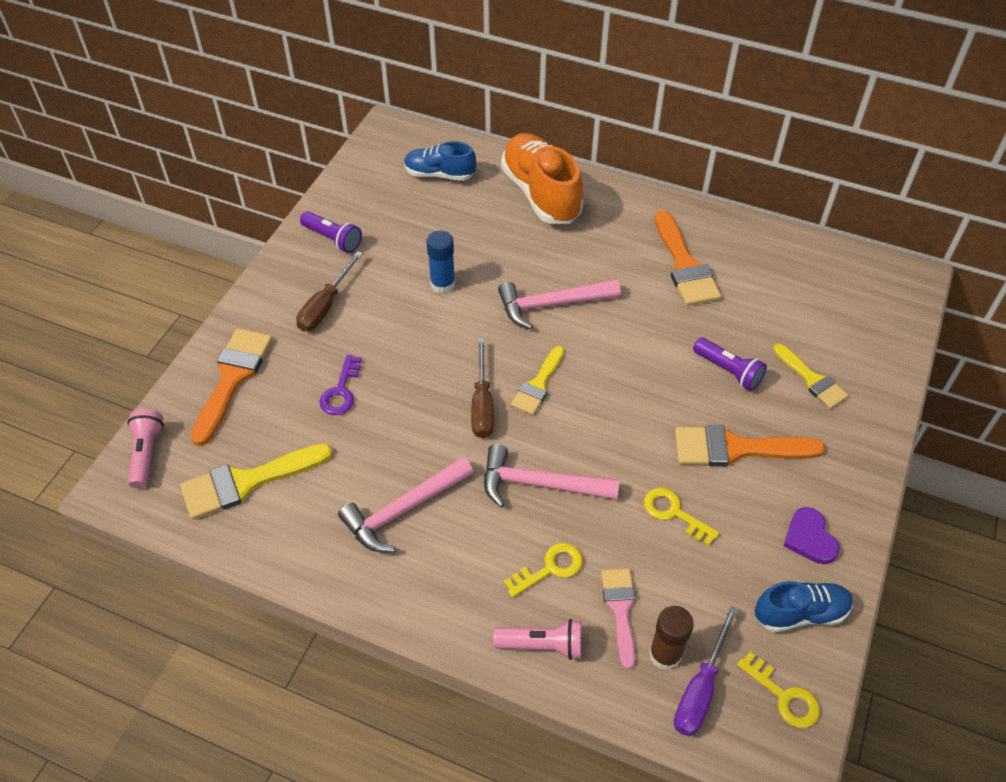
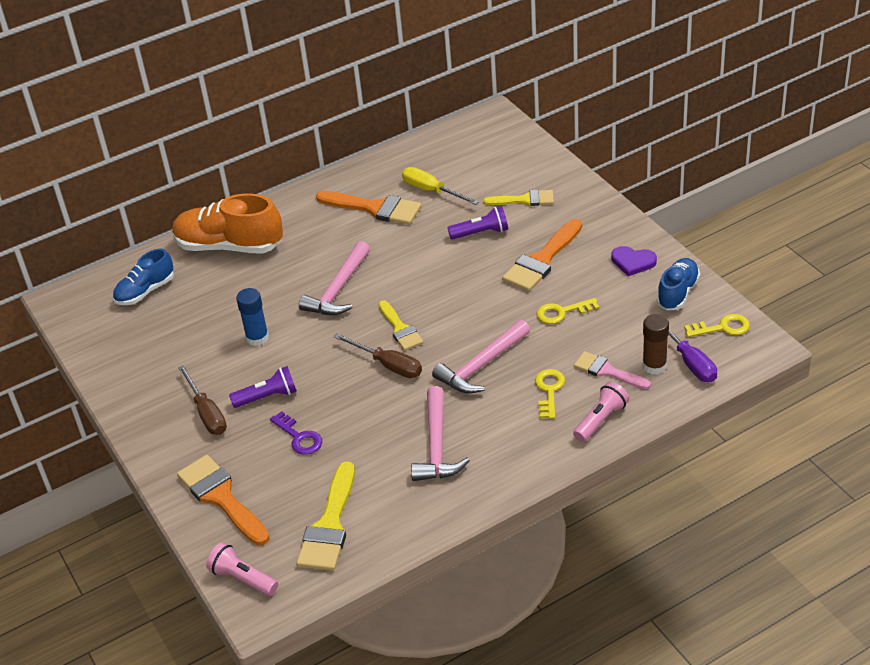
camera: 50 degrees left, 10 degrees down
purple flashlight [300,211,362,253] -> purple flashlight moved to [229,366,297,408]
none -> yellow screwdriver [402,167,479,205]

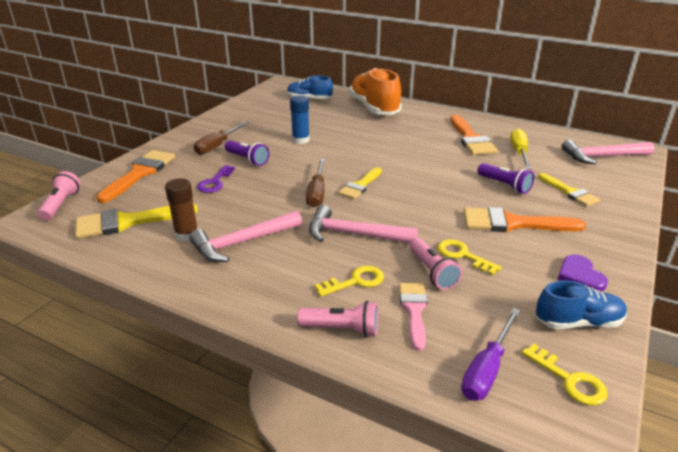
camera: 55 degrees right, 10 degrees down
pink hammer [299,241,370,315] -> pink hammer moved to [562,139,654,164]
brown glue stick [643,314,669,375] -> brown glue stick moved to [165,178,198,241]
none -> pink flashlight [410,238,462,290]

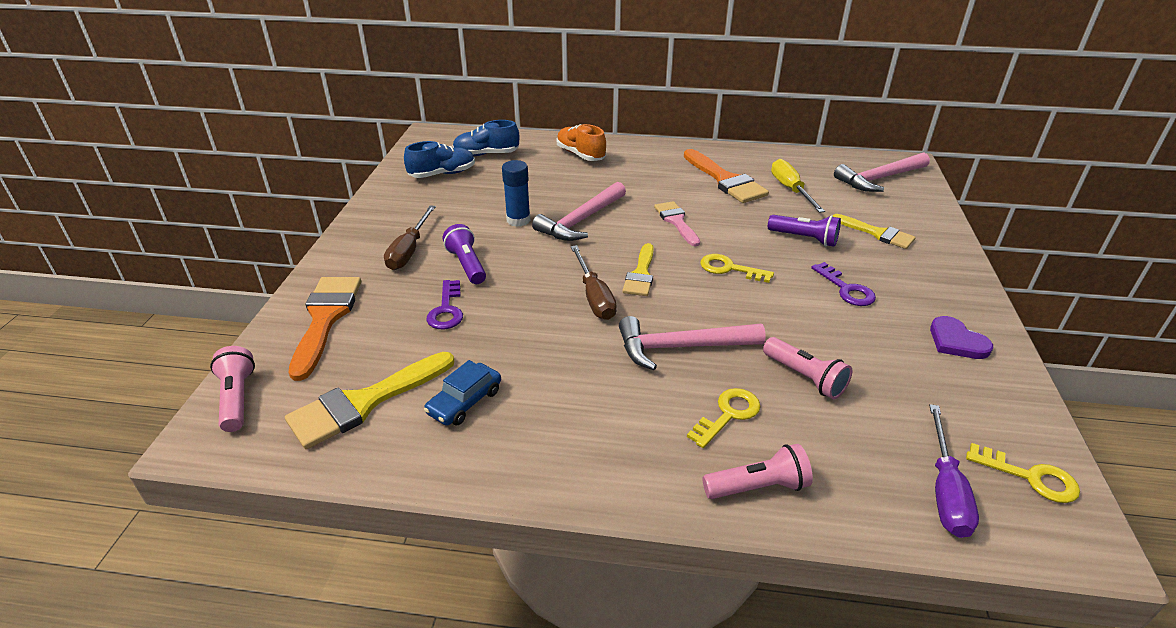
camera: 20 degrees left, 5 degrees up
brown glue stick [165,178,198,241] -> blue car [424,360,501,426]
pink hammer [189,211,302,262] -> pink hammer moved to [532,182,626,241]
purple flashlight [225,140,269,166] -> purple flashlight turned 135 degrees counterclockwise [443,224,486,284]
orange shoe [349,68,402,115] -> orange shoe [557,124,606,161], size x0.59
pink brush [399,283,428,351] -> pink brush moved to [654,201,700,246]
yellow key [438,239,501,275] -> yellow key moved to [700,254,774,283]
orange brush [464,207,586,232] -> purple key [811,262,876,306]
blue shoe [536,281,627,329] -> blue shoe moved to [404,141,475,178]

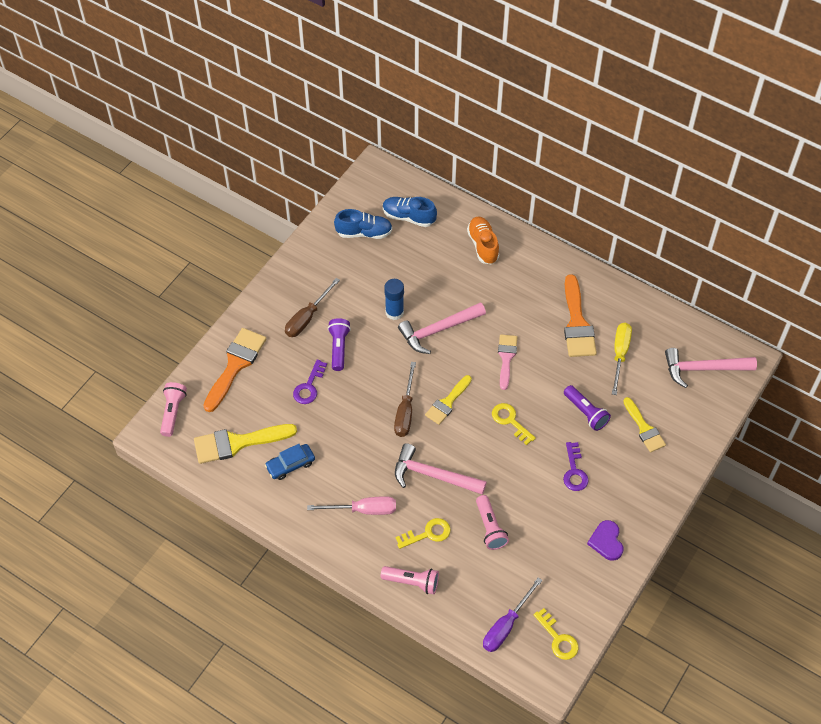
camera: 25 degrees right, 20 degrees up
none -> pink screwdriver [307,496,396,515]

